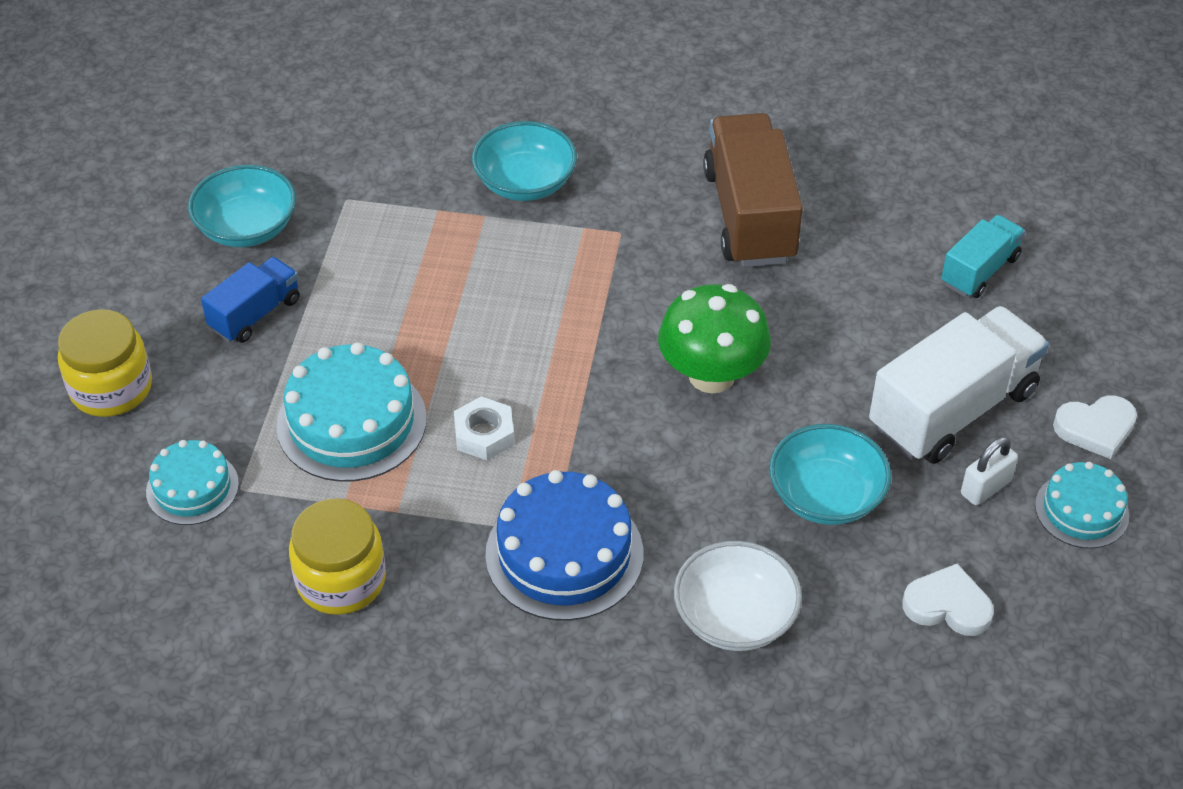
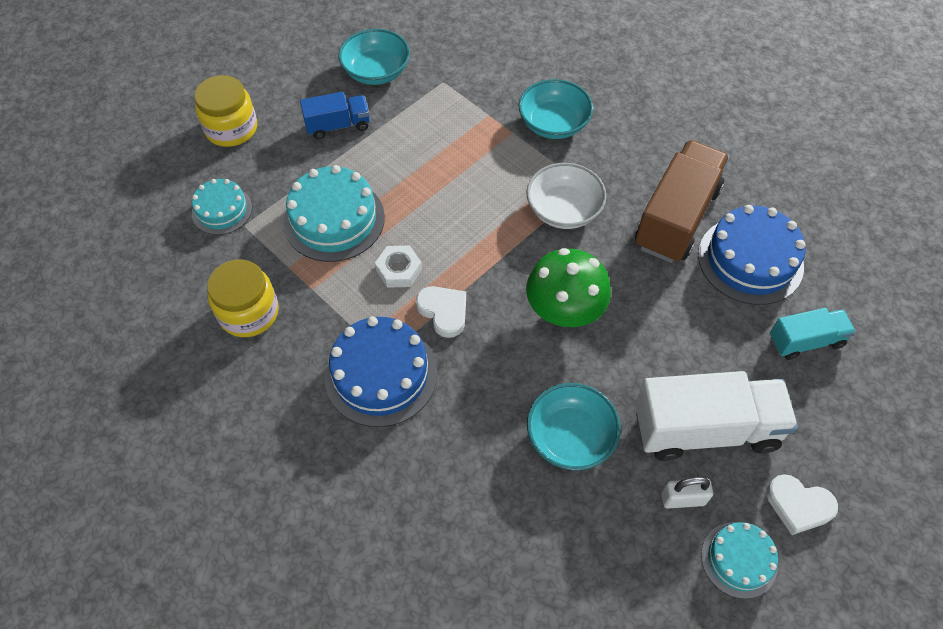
camera: 35 degrees right, 10 degrees up
white bowl [674,541,802,651] -> white bowl moved to [527,163,606,229]
white heart [903,564,994,636] -> white heart moved to [416,286,466,338]
none -> blue cake [698,205,806,305]

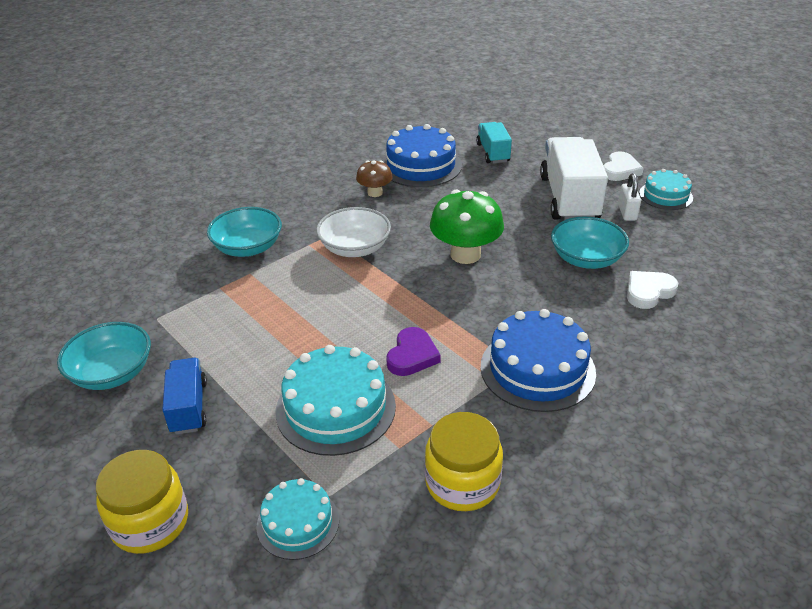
camera: 85 degrees left, 20 degrees down
white nut [375,246,422,288] -> purple heart [386,327,441,376]
white heart [416,286,466,338] -> white heart moved to [627,271,678,309]
brown truck [635,140,730,263] -> brown mushroom [356,160,393,197]

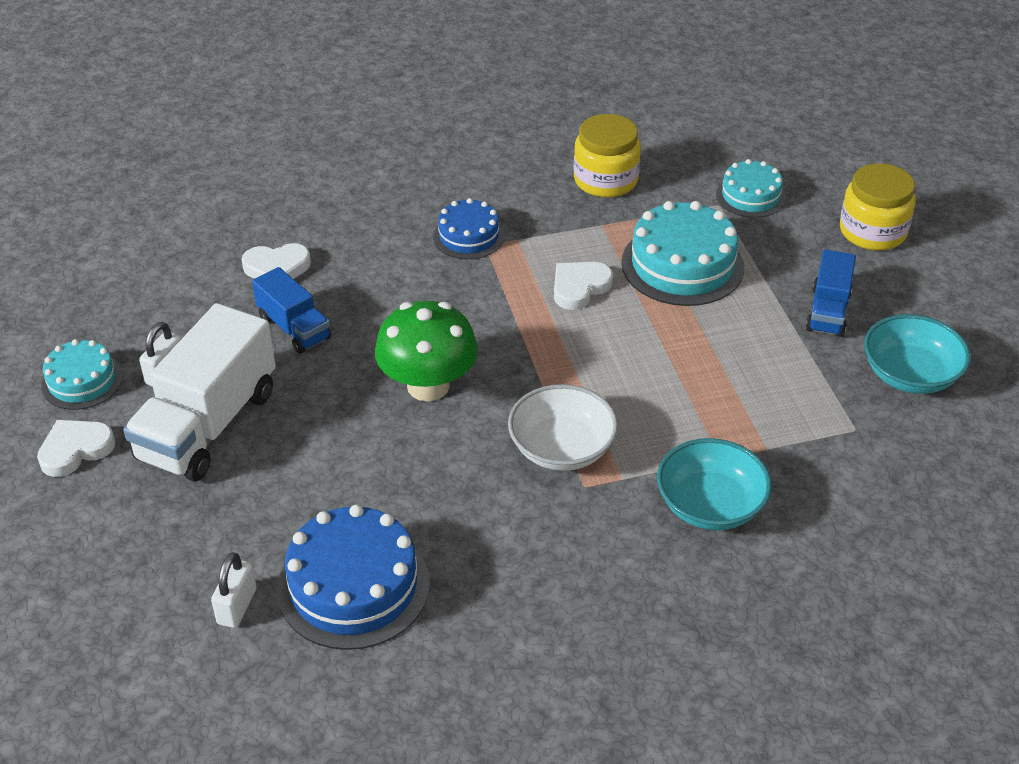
camera: 155 degrees left, 5 degrees up
brown mushroom [356,160,393,197] -> none
purple heart [386,327,441,376] -> white heart [554,262,613,310]
turquoise truck [476,122,512,163] -> none
blue cake [480,309,596,412] -> blue cake [433,198,505,259], size x0.60
turquoise bowl [551,217,629,269] -> blue truck [252,267,331,354]
none -> white padlock [211,552,257,628]

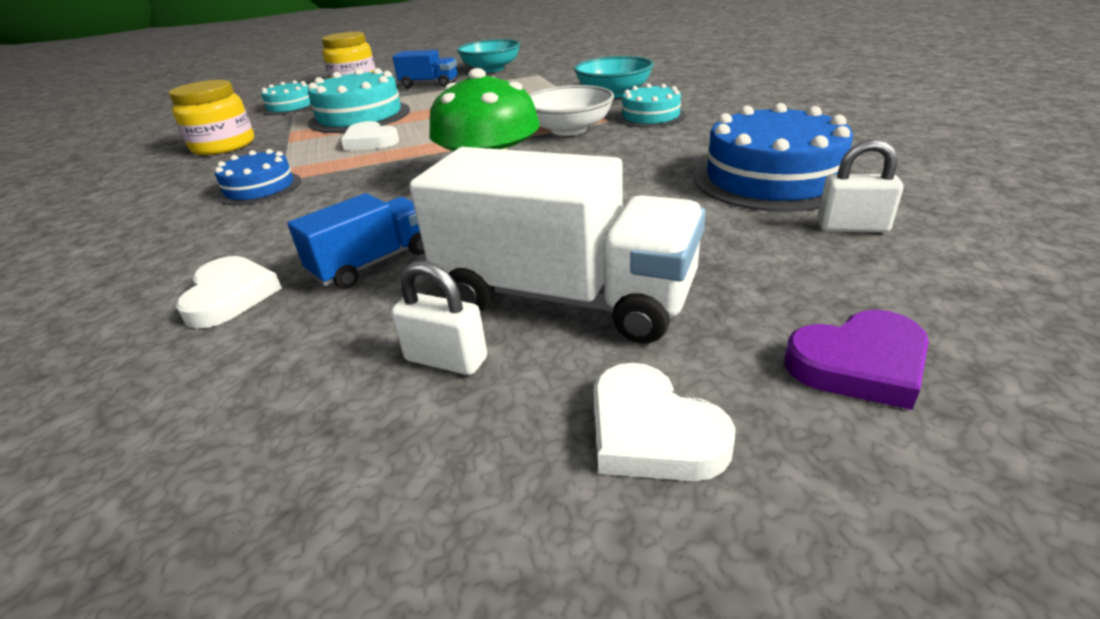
camera: 90 degrees left, 10 degrees down
turquoise cake [41,339,122,410] -> turquoise cake moved to [617,84,686,128]
none -> purple heart [784,310,929,410]

